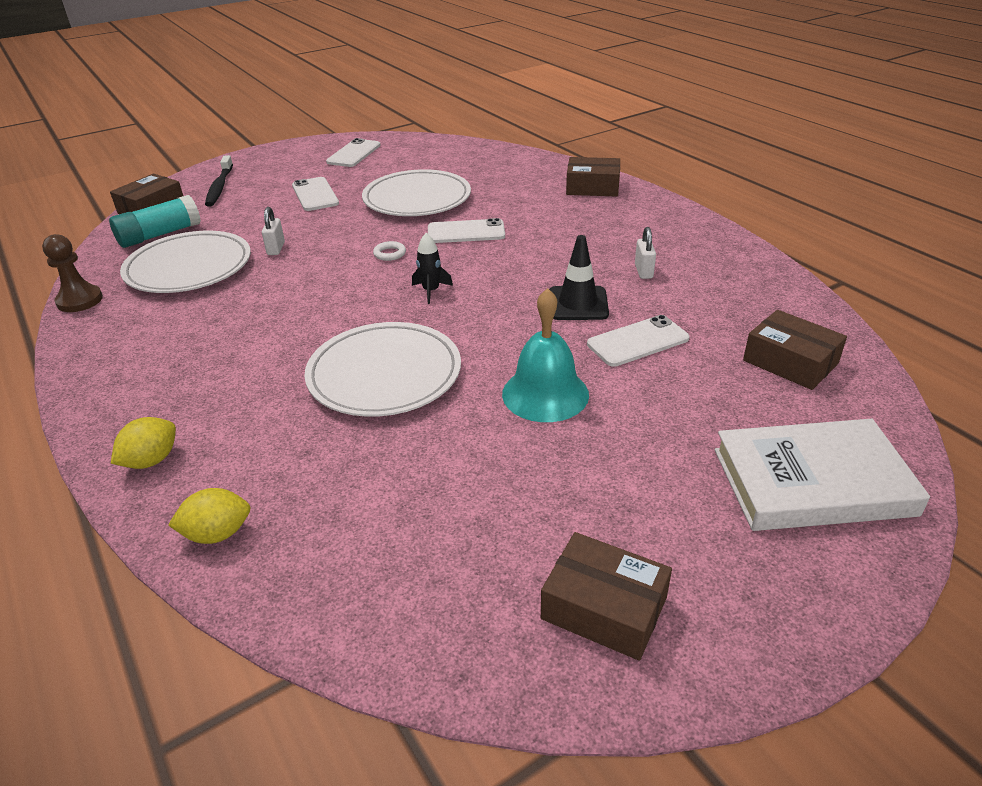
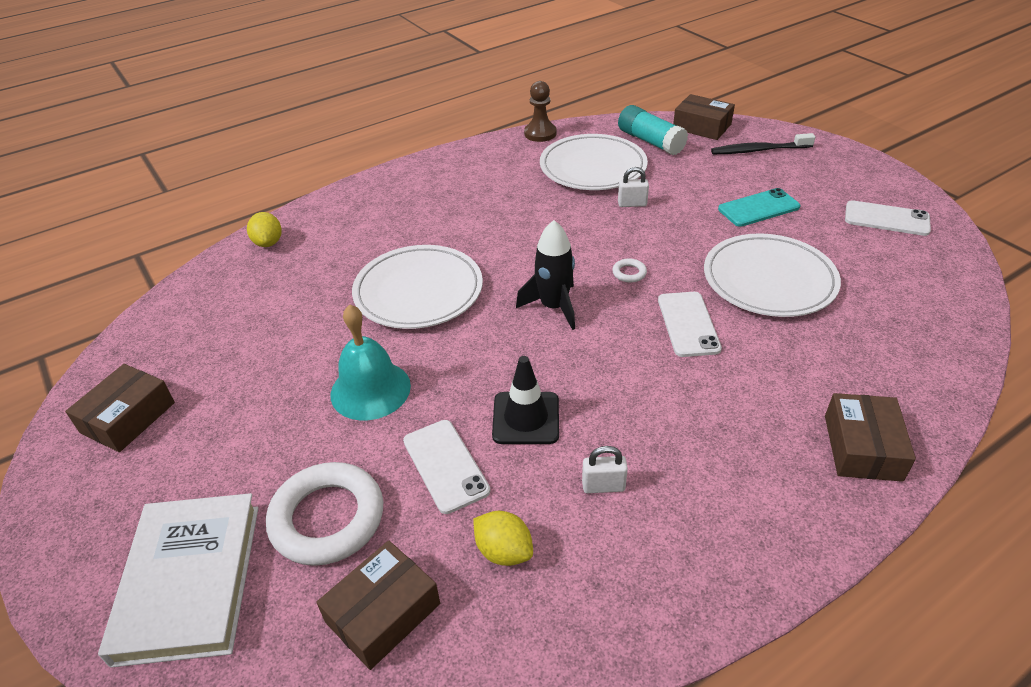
camera: 90 degrees right, 5 degrees up
yellow lemon [111,417,176,469] -> yellow lemon moved to [473,511,533,566]
white phone [292,177,339,211] -> turquoise phone [718,188,801,227]
black rocket [412,233,453,304] -> black rocket [516,220,575,330], size x1.60
none -> white ring [266,462,383,566]

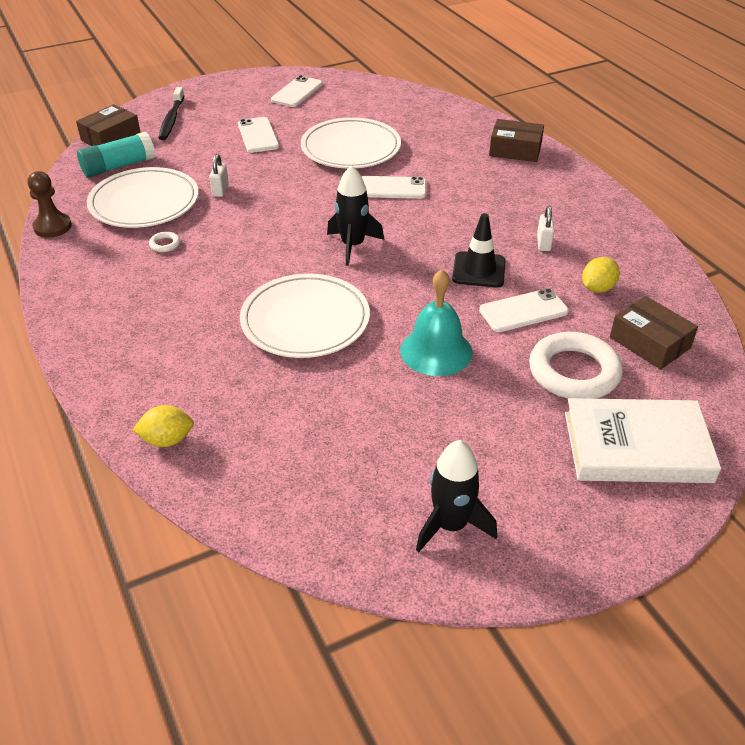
camera: 85 degrees left, 0 degrees up
brown box [65,364,175,452] -> black rocket [416,440,497,552]
white ring [612,259,647,283] -> white ring moved to [149,231,180,252]
turquoise phone [718,188,801,227] -> white phone [238,117,279,153]

